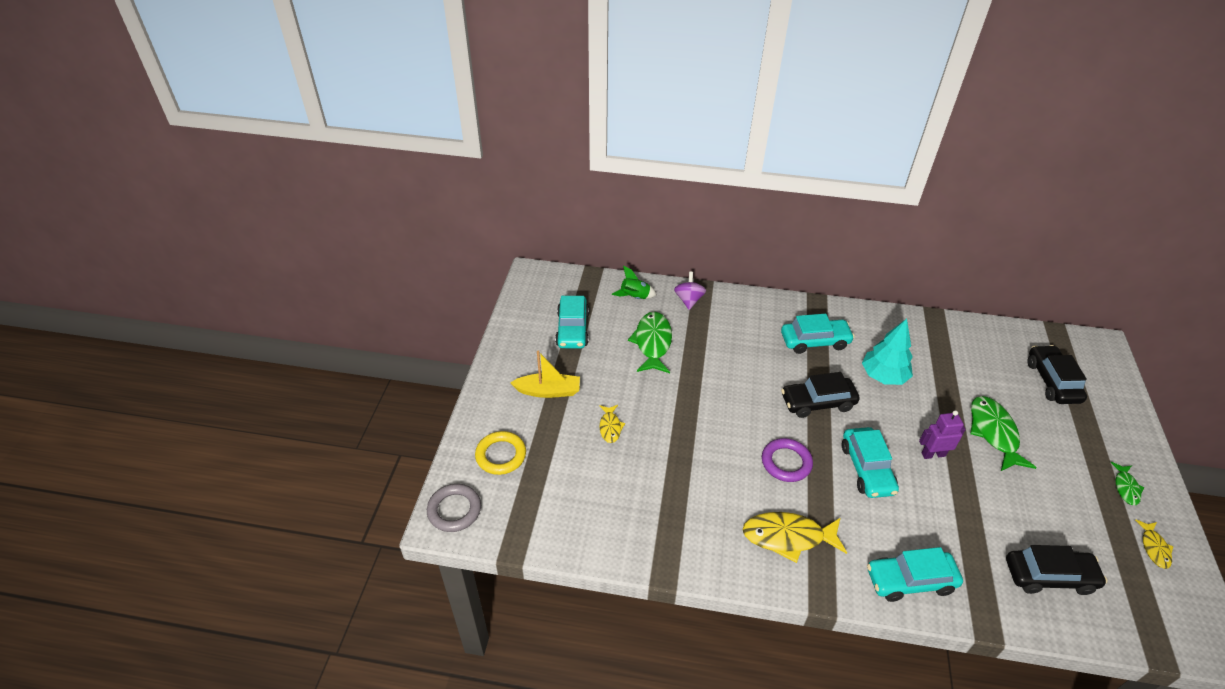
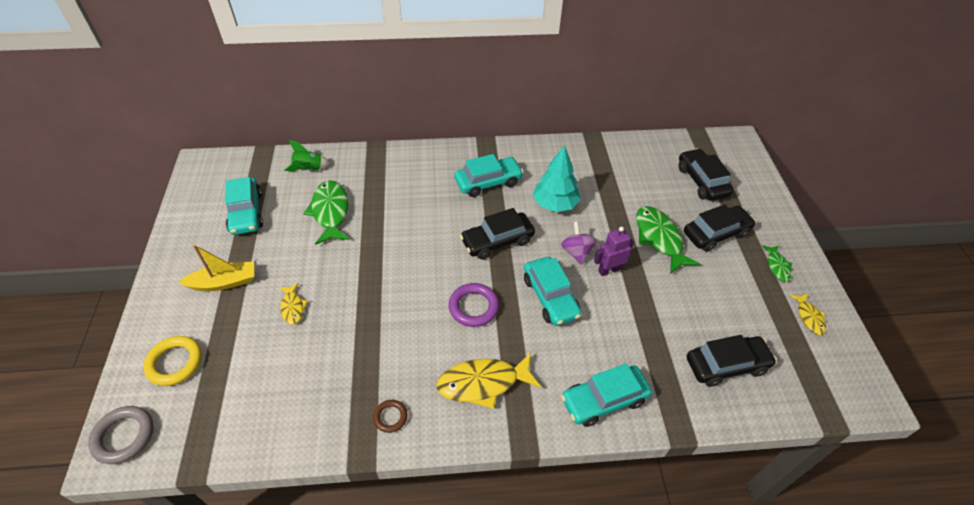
camera: 15 degrees left, 5 degrees up
purple spinning top [674,272,706,310] -> purple spinning top moved to [561,222,597,265]
none -> brown ring [373,400,408,433]
none -> black car [684,204,756,252]

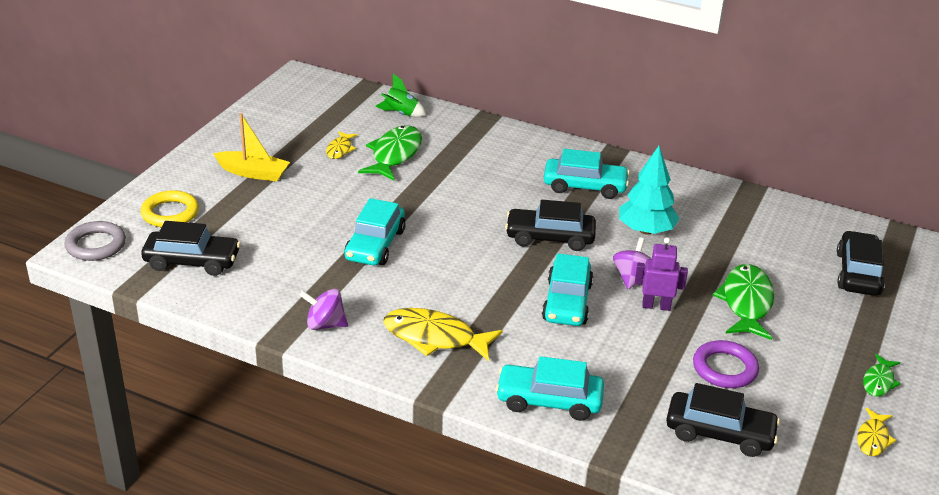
camera: 30 degrees right, 15 degrees down
turquoise car [225,177,263,235] -> turquoise car moved to [344,198,406,265]
yellow fish [279,283,308,325] -> yellow fish moved to [326,131,357,159]
brown ring [373,400,408,433] -> purple spinning top [299,289,348,330]
purple ring [449,283,499,327] -> purple ring moved to [693,340,759,388]
black car [684,204,756,252] -> black car moved to [141,221,241,276]

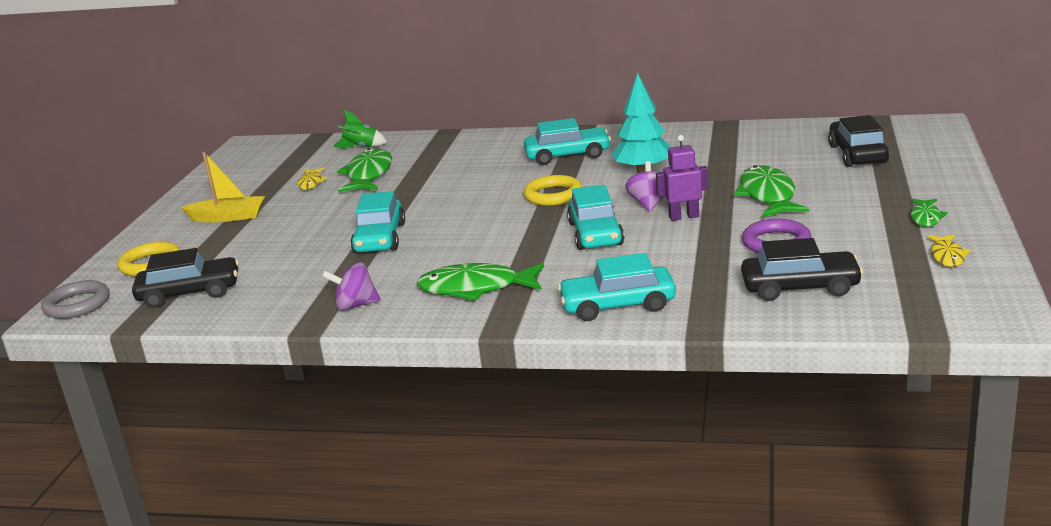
camera: 10 degrees left, 10 degrees down
yellow fish [383,308,503,361] -> green fish [417,263,544,301]
black car [505,200,596,251] -> yellow ring [524,175,582,206]

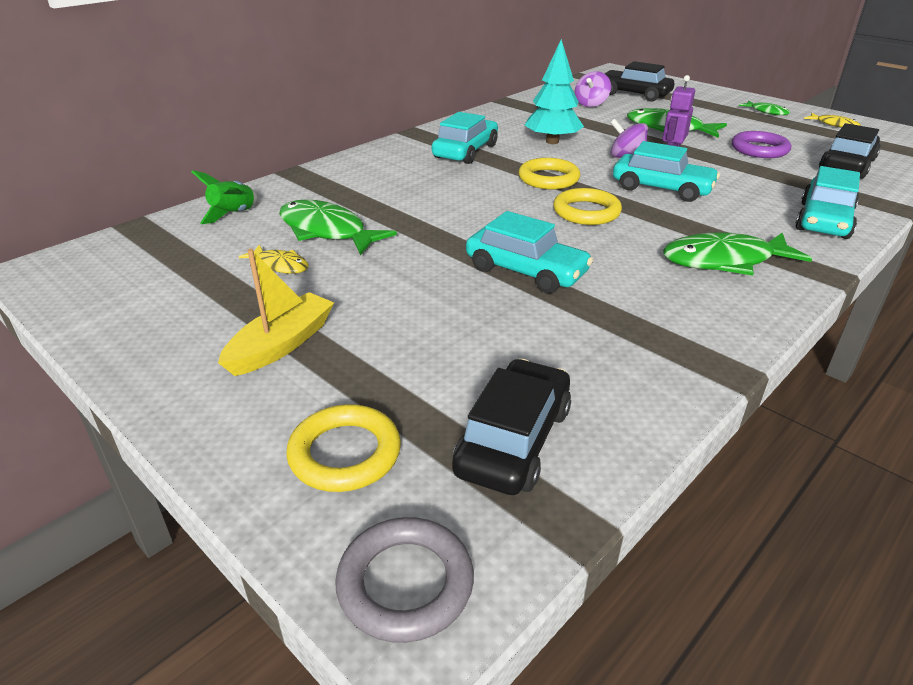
camera: 60 degrees left, 10 degrees up
purple spinning top [322,262,381,311] -> purple spinning top moved to [575,71,611,107]
green fish [417,263,544,301] -> green fish turned 45 degrees clockwise [663,232,812,276]
none -> yellow ring [553,188,622,225]

